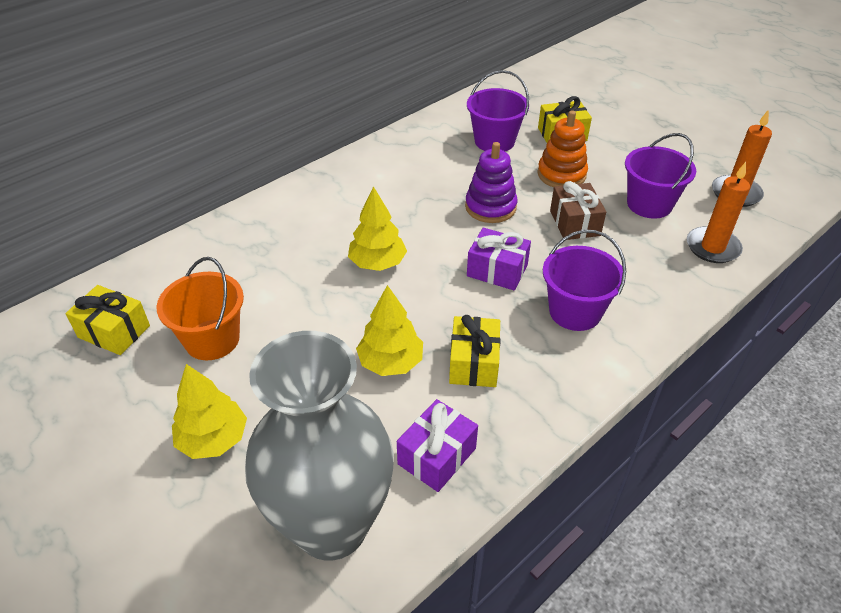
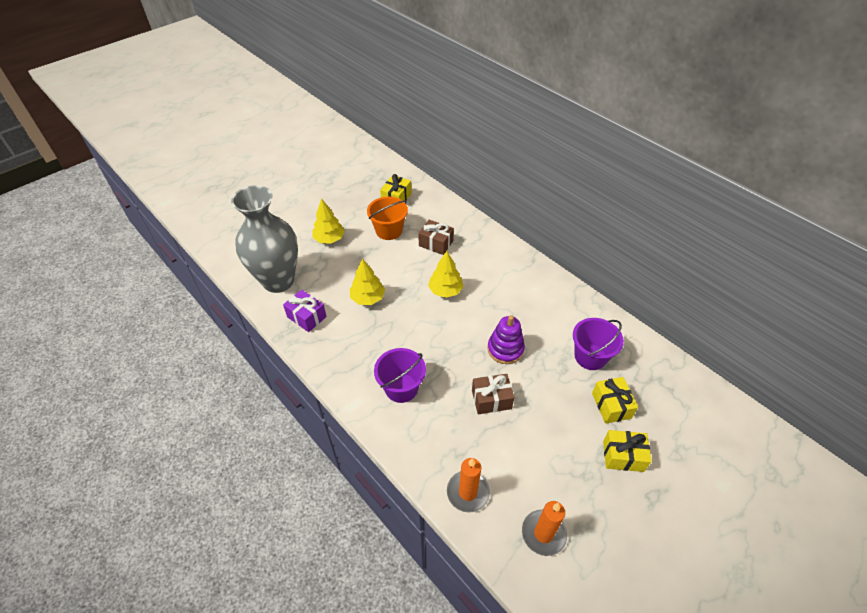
camera: 90 degrees right, 5 degrees up
yellow gift [449,315,501,387] -> yellow gift moved to [603,430,652,472]
purple gift [467,228,531,290] -> none
orange stacking toy [537,111,588,187] -> none
purple bucket [625,133,696,219] -> none
none -> brown gift [418,220,454,255]

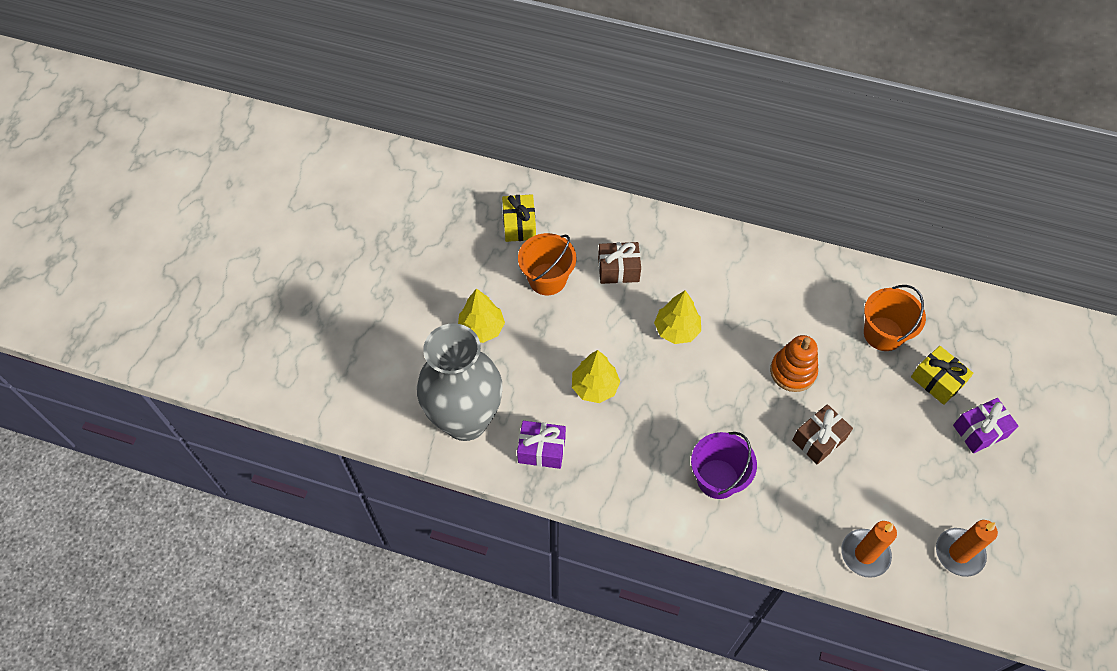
camera: 30 degrees left, 10 degrees up
purple stacking toy [487,315,525,364] -> orange stacking toy [770,335,818,392]
purple bucket [573,318,624,370] -> orange bucket [864,285,926,351]
yellow gift [603,430,652,472] -> purple gift [953,398,1019,453]

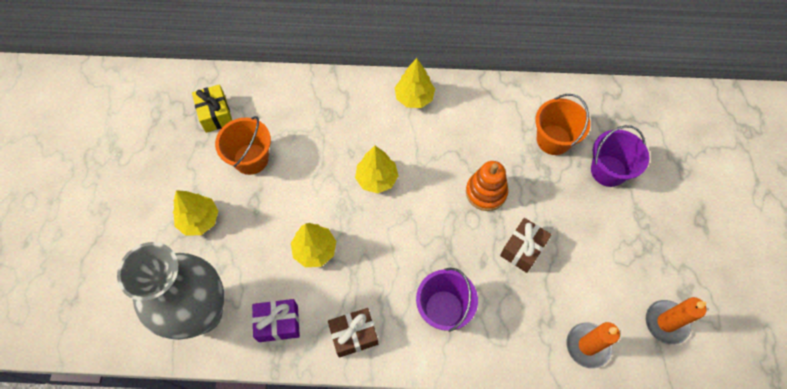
camera: 15 degrees left, 5 degrees up
brown gift [598,242,641,284] -> brown gift moved to [328,308,378,358]
yellow gift [911,346,974,405] -> purple bucket [591,125,649,187]
purple gift [953,398,1019,453] -> none
none -> yellow tree [395,58,435,108]

